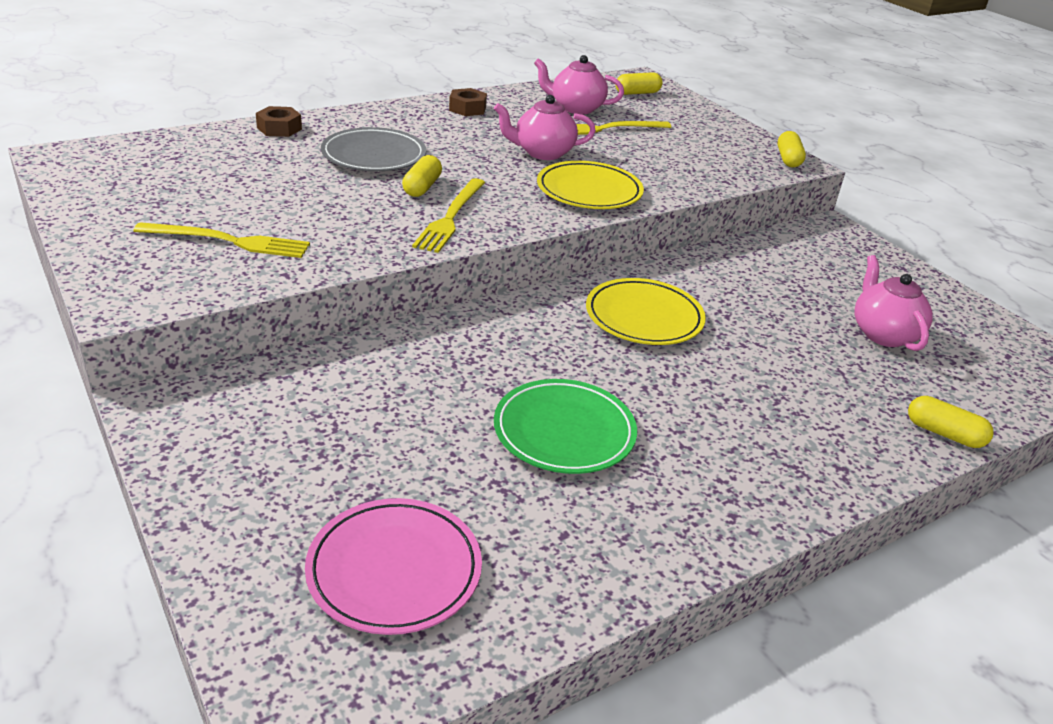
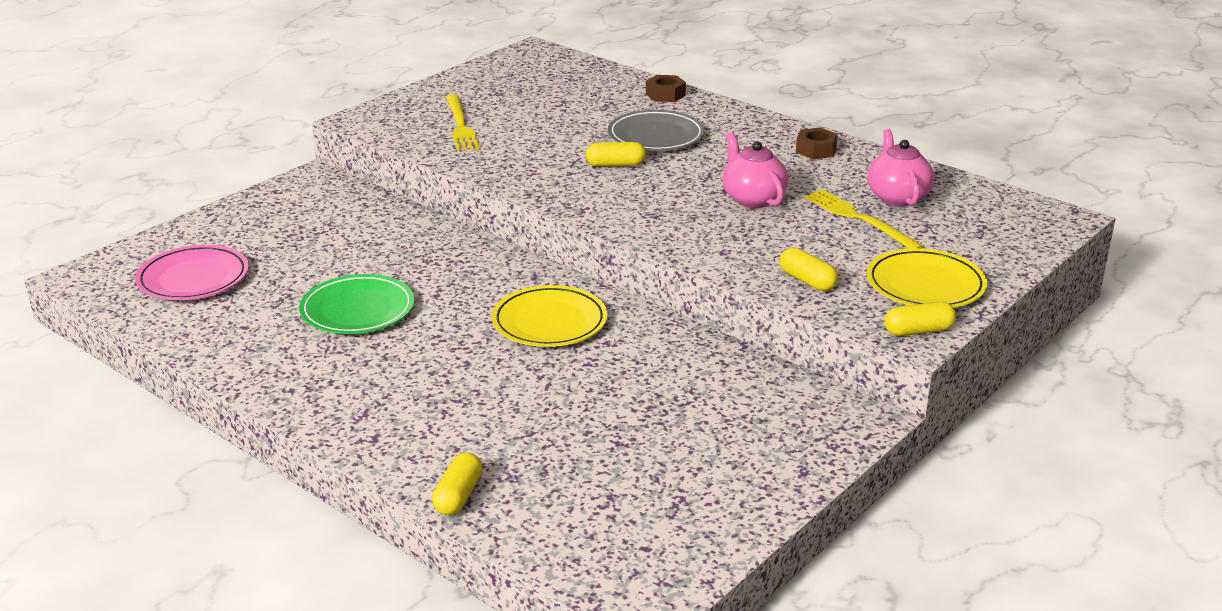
camera: 75 degrees right, 5 degrees down
yellow fork [412,178,485,253] -> none
yellow plate [537,161,644,209] -> yellow plate moved to [867,248,987,308]
yellow capsule [616,72,663,95] -> yellow capsule moved to [780,247,838,291]
pink teapot [854,255,933,351] -> none

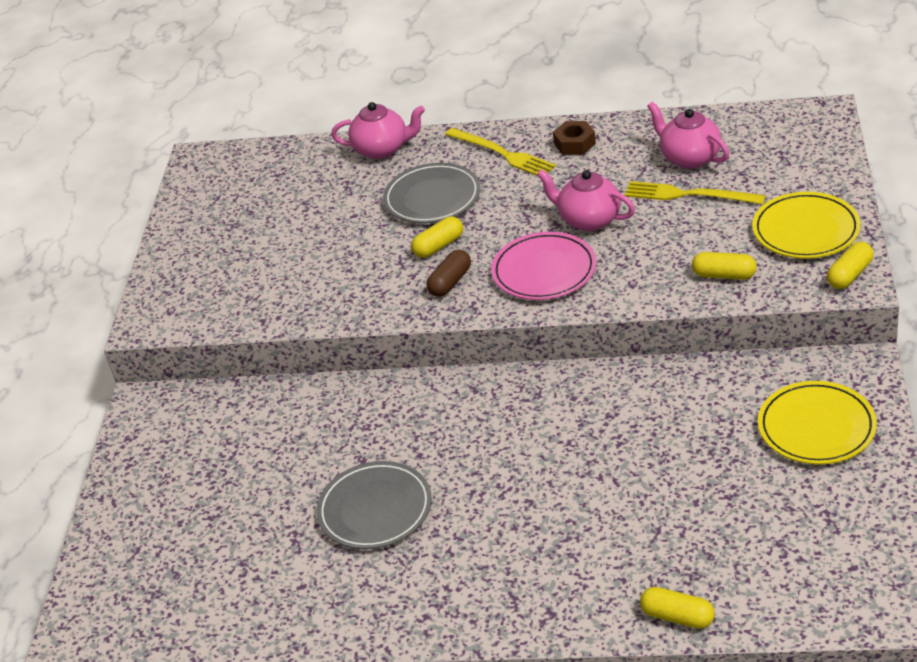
camera: 30 degrees left, 10 degrees up
pink plate [135,245,249,300] -> pink plate moved to [491,232,596,300]
green plate [299,274,415,334] -> grey plate [316,461,432,549]
yellow capsule [432,452,483,515] -> yellow capsule turned 45 degrees counterclockwise [640,587,715,629]
yellow fork [446,94,480,151] -> yellow fork moved to [445,128,556,176]
yellow plate [492,285,608,347] -> yellow plate moved to [758,381,877,465]
brown nut [646,75,686,102] -> pink teapot [331,102,425,159]
none -> brown capsule [427,249,471,297]

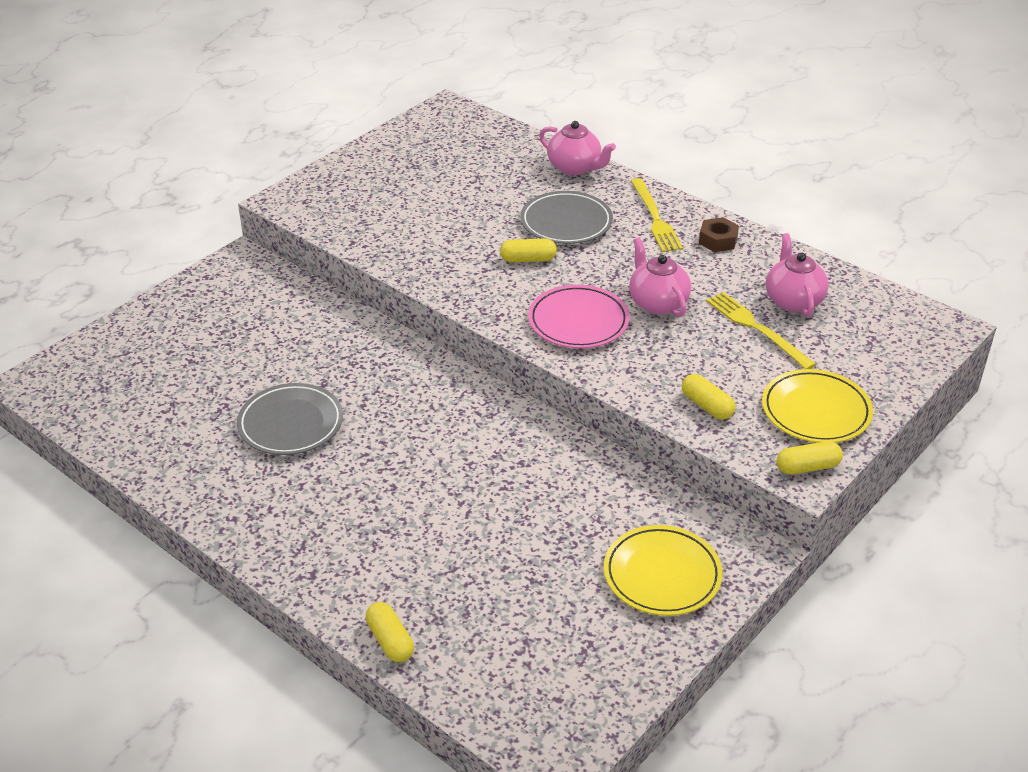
camera: 30 degrees right, 0 degrees up
brown capsule [427,249,471,297] -> none

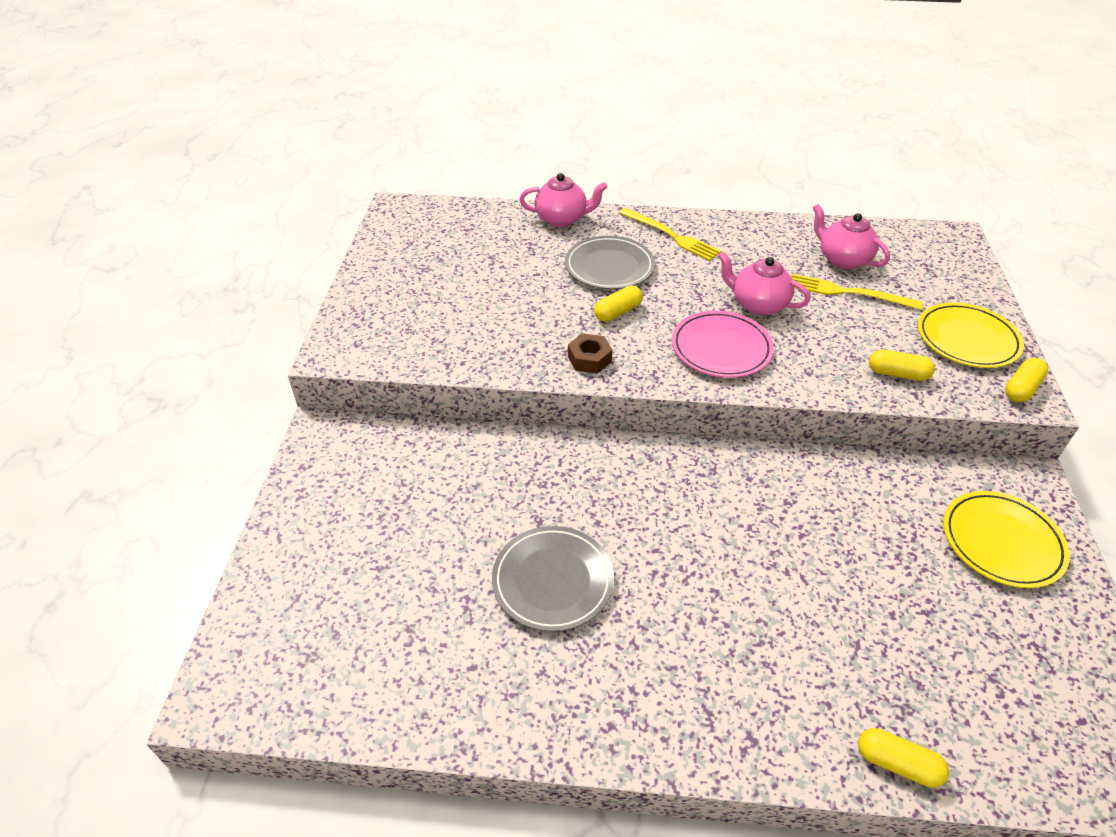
camera: 35 degrees left, 5 degrees up
brown nut [699,217,739,252] -> brown nut moved to [568,333,612,374]

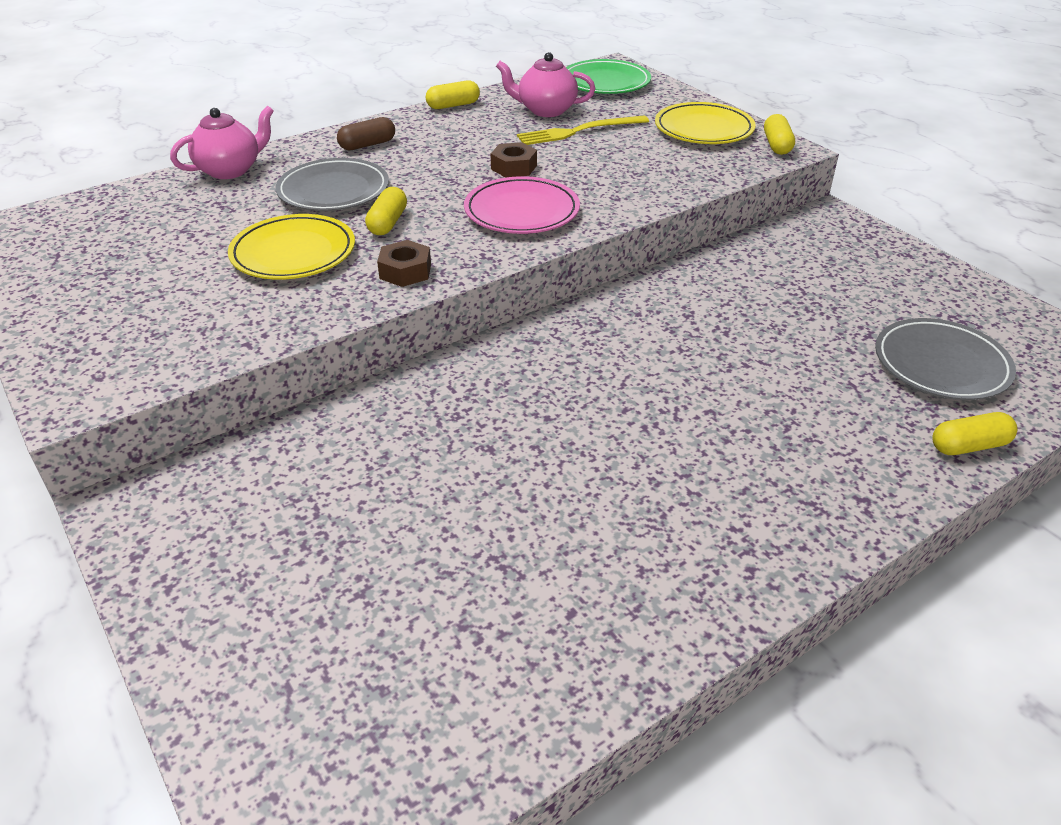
camera: 40 degrees left, 5 degrees down
grey plate [492,526,614,632] -> grey plate moved to [875,318,1016,400]
yellow fork [619,208,721,261] -> brown capsule [337,117,395,150]
pink teapot [718,251,810,315] -> brown nut [491,142,537,177]
yellow capsule [869,349,935,381] -> yellow capsule moved to [426,80,480,109]
yellow plate [943,491,1070,588] -> yellow plate moved to [228,214,355,280]
none -> green plate [566,59,651,94]

